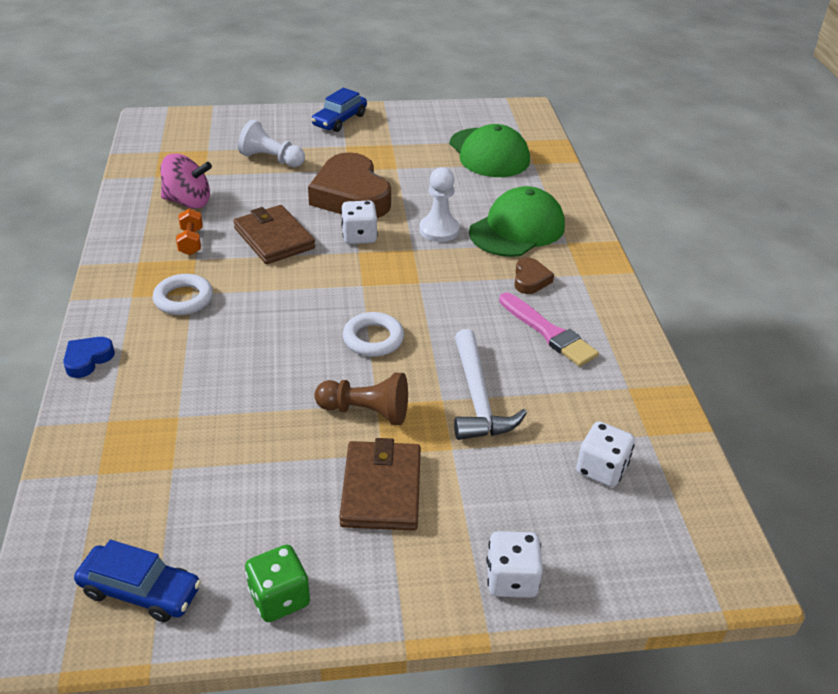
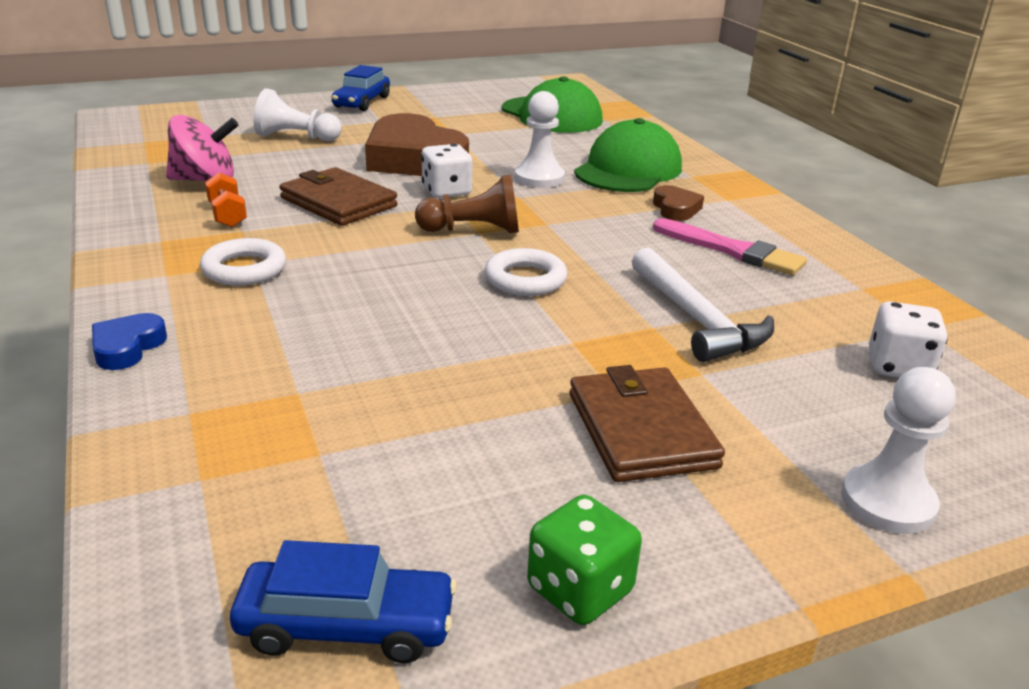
camera: 15 degrees left, 10 degrees down
brown pawn [314,373,408,425] -> brown pawn moved to [415,174,519,233]
white dice [486,531,543,598] -> white pawn [841,367,955,534]

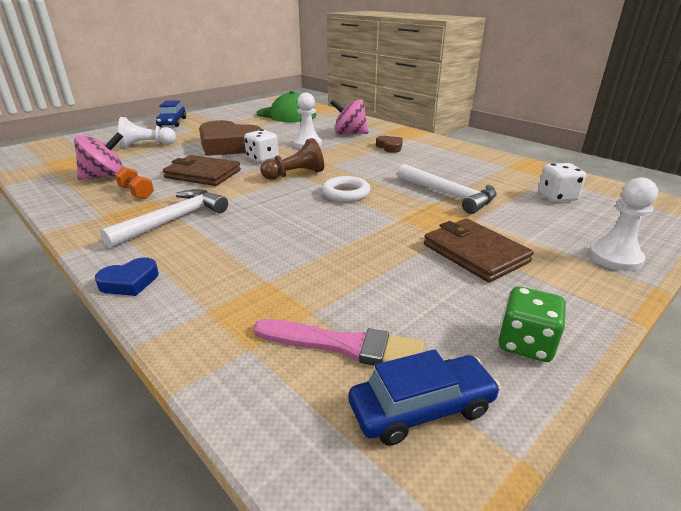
camera: 20 degrees left, 0 degrees up
blue heart [92,313,167,370] -> blue heart turned 120 degrees counterclockwise [95,257,159,296]
white ring [200,238,286,286] -> white hammer [100,189,228,248]
green cap [574,118,682,192] -> pink spinning top [331,99,368,134]
pink brush [653,218,807,275] -> pink brush moved to [254,319,424,366]

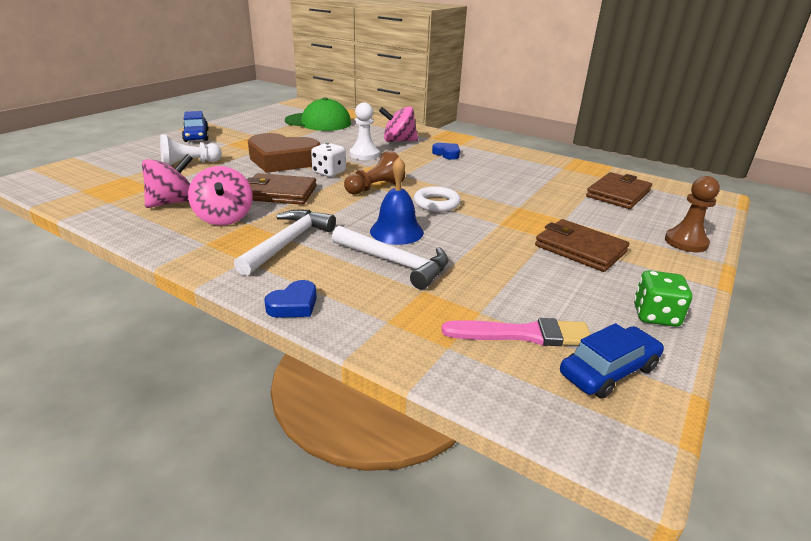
camera: 15 degrees left, 0 degrees up
orange dumbbell [115,167,154,199] -> pink spinning top [188,166,253,225]
brown heart [376,136,403,153] -> blue heart [432,143,460,160]
white hammer [397,164,497,214] -> white hammer moved to [332,226,449,289]
white dice [538,163,586,202] -> brown wallet [586,172,652,209]
white pawn [589,178,658,271] -> brown pawn [665,176,720,252]
none -> blue bell [370,157,424,245]

